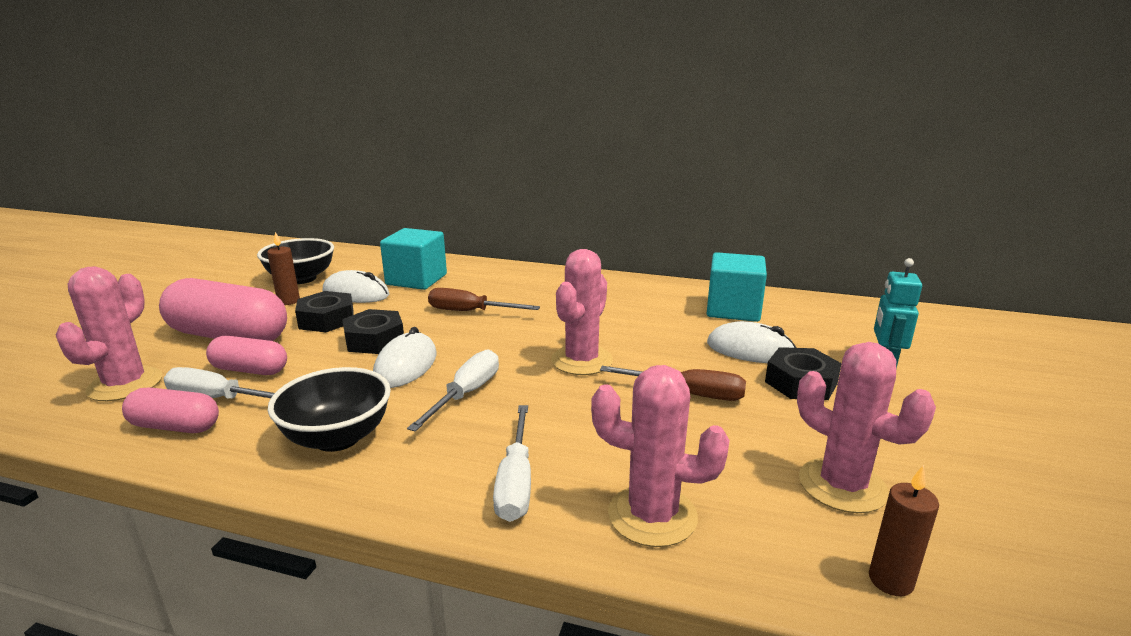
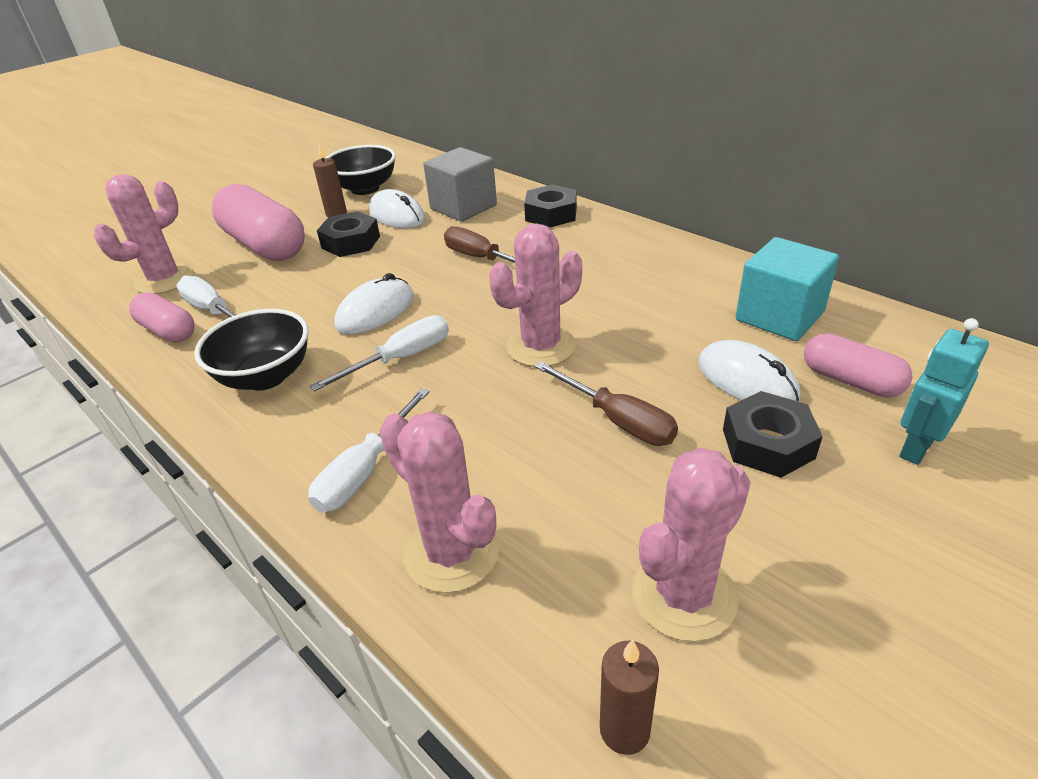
camera: 30 degrees right, 15 degrees up
pink capsule [206,336,287,375] -> pink capsule moved to [804,333,913,398]
black nut [342,309,404,354] -> black nut moved to [524,184,577,228]
turquoise cube [380,228,447,290] -> grey cube [423,147,497,222]
pink cactus [797,342,936,513] -> pink cactus turned 60 degrees clockwise [633,447,751,641]

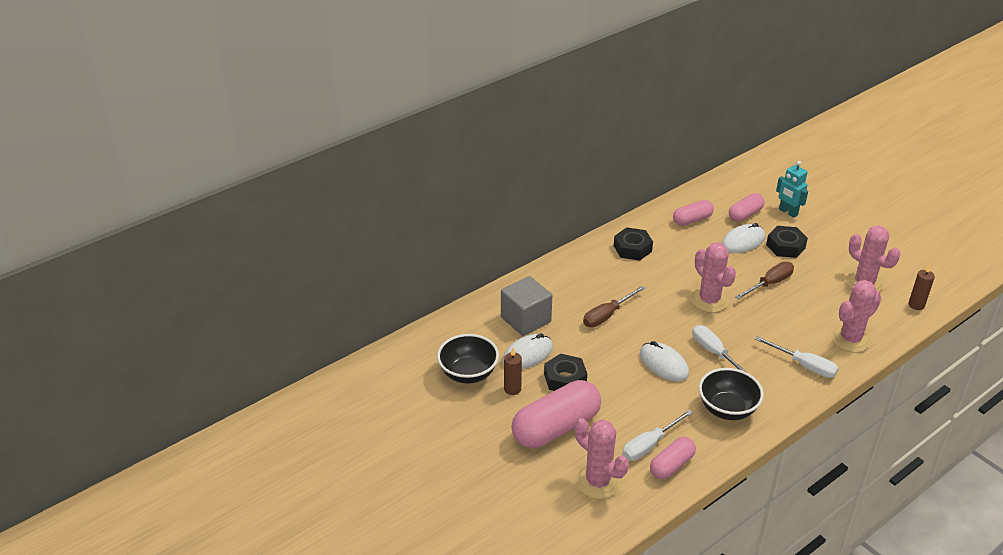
camera: 85 degrees left, 0 degrees up
black nut [524,184,577,228] -> black nut moved to [614,227,653,261]
turquoise cube [736,237,839,341] -> pink capsule [673,200,714,226]

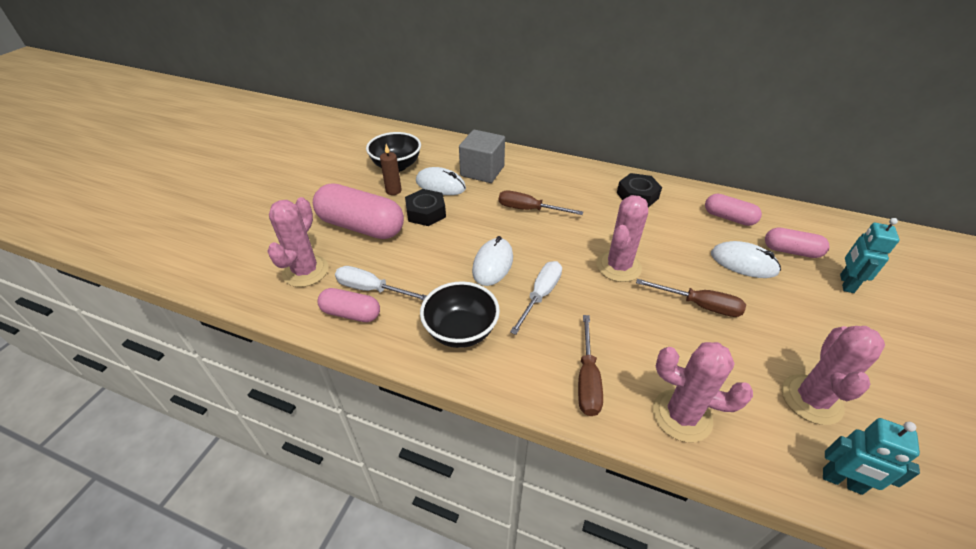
camera: 60 degrees right, 5 degrees up
white screwdriver [755,336,838,378] -> brown screwdriver [578,315,603,416]
black nut [766,226,808,258] -> none
brown candle [909,264,935,310] -> turquoise robot [823,418,920,495]

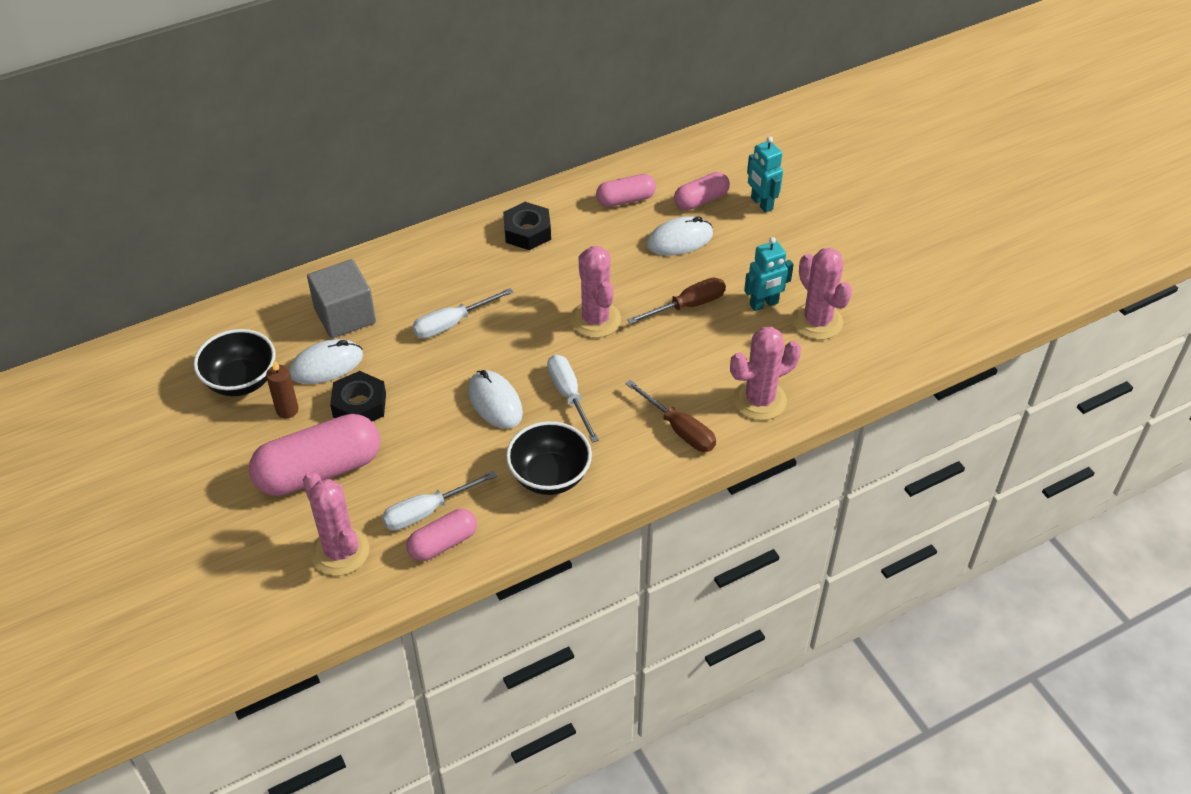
camera: 50 degrees left, 5 degrees up
brown screwdriver [499,190,583,215] -> white screwdriver [412,288,513,339]
turquoise robot [823,418,920,495] -> turquoise robot moved to [744,237,794,311]

